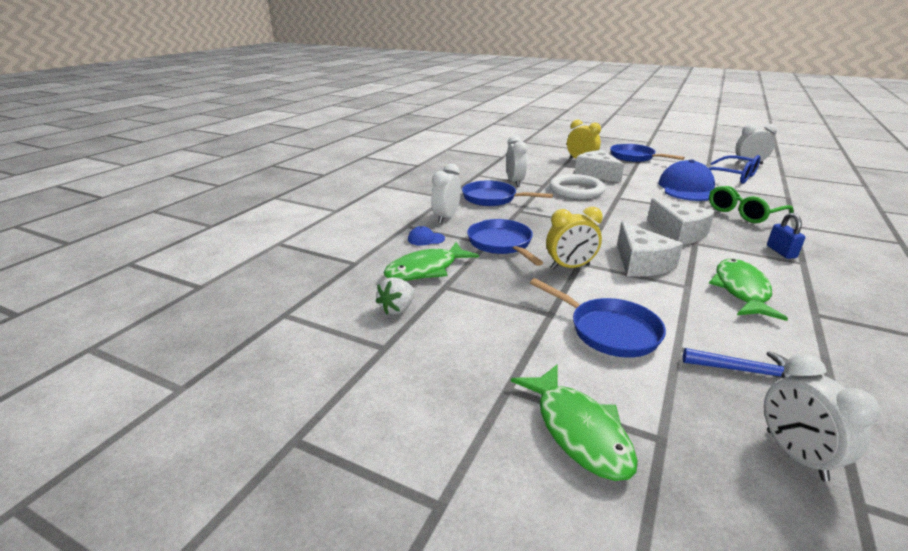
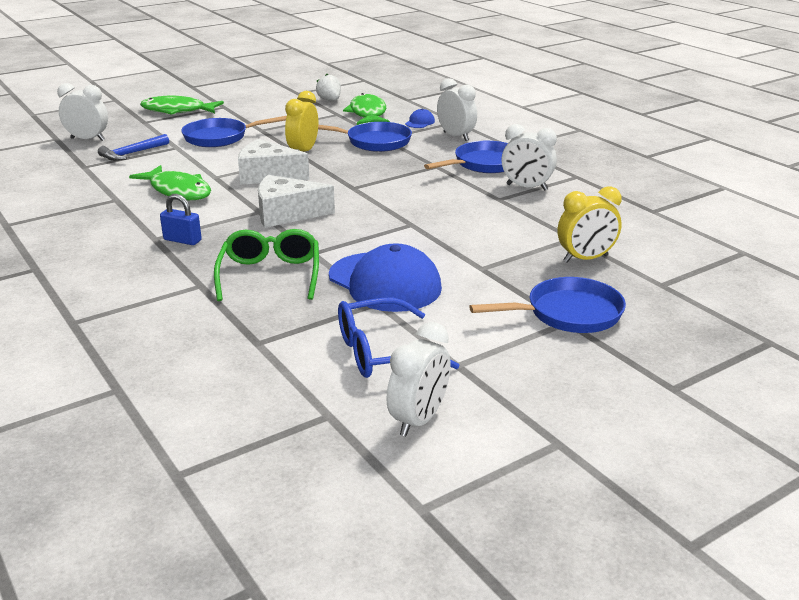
camera: 120 degrees right, 0 degrees up
white ring [549,174,605,199] -> none
white cheese [575,150,624,183] -> none

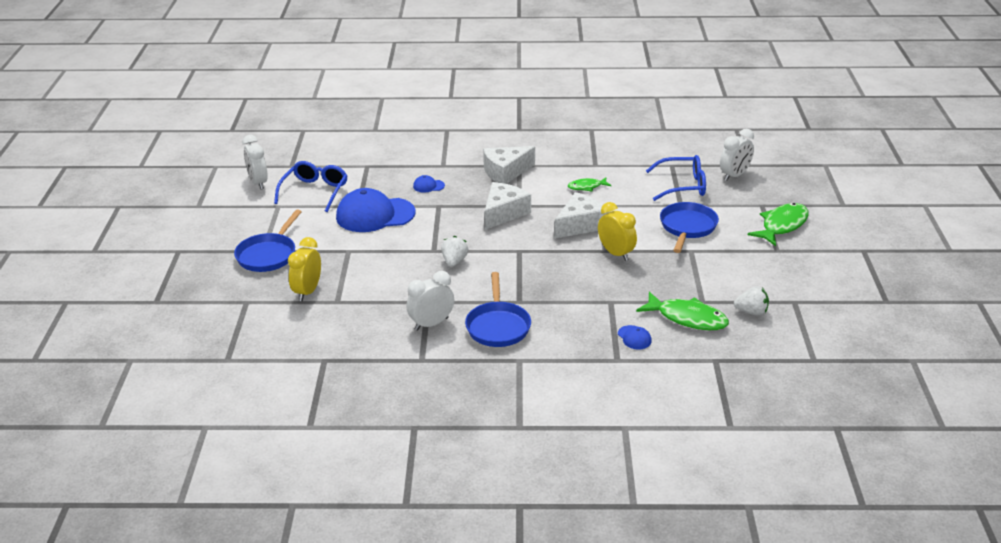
camera: 125 degrees right, 5 degrees up
blue hammer [98,134,169,161] -> blue glasses [646,155,706,201]
green fish [129,165,211,200] -> green fish [568,178,612,192], size x0.57
blue padlock [160,194,202,245] -> white cheese [483,146,535,184]
green glasses [214,229,319,301] -> blue cap [413,175,445,193]
blue pan [318,122,412,152] -> none
white clock [437,78,477,141] -> none
none -> white strawberry [441,236,468,267]

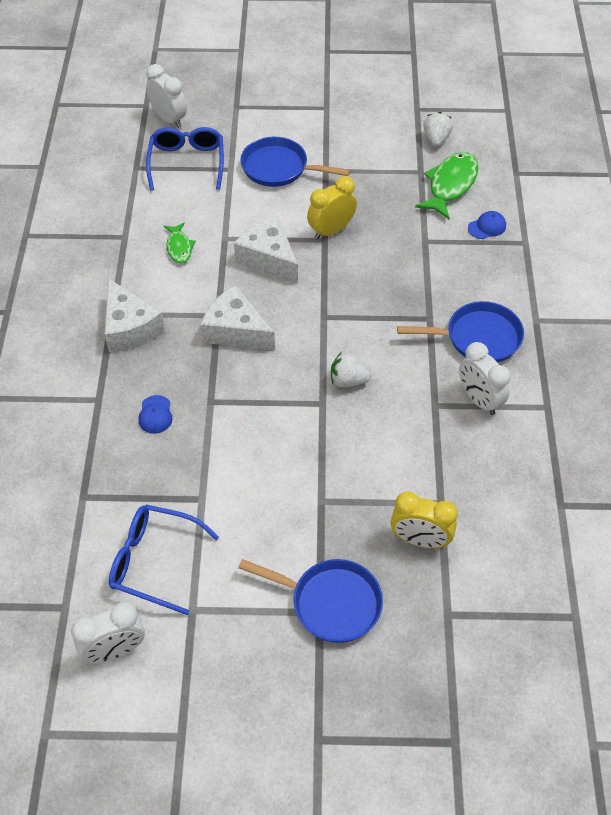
camera: 90 degrees left, 20 degrees up
blue cap [336,188,416,232] -> none
green fish [748,203,809,246] -> none

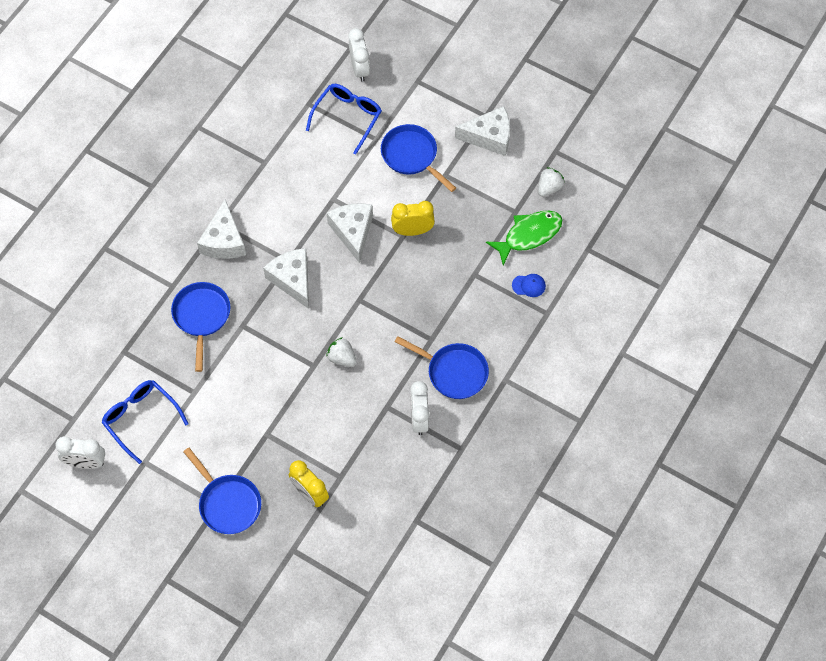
camera: 30 degrees right, 10 degrees up
blue cap [139,395,173,434] -> blue pan [171,282,231,372]
green fish [164,222,196,263] -> none
none -> white cheese [455,106,510,156]

